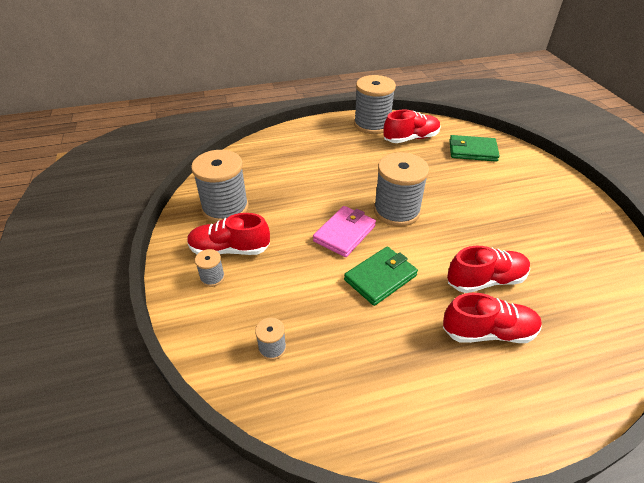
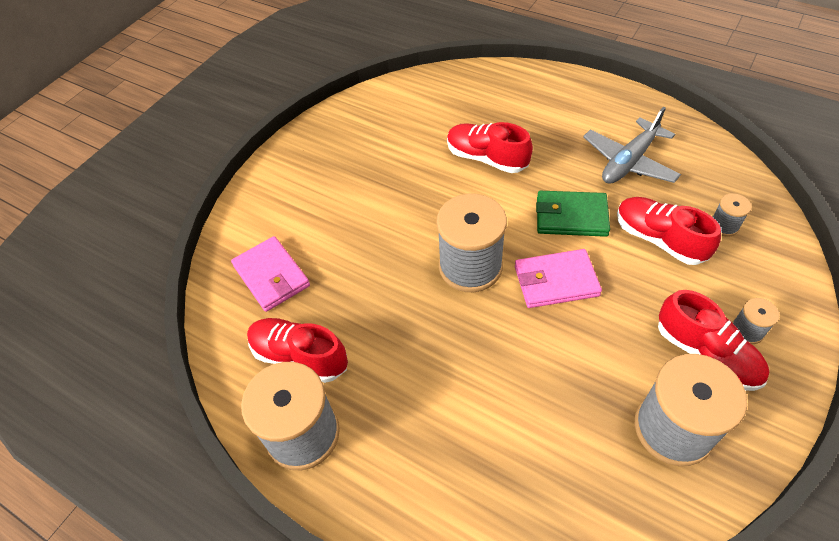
camera: 130 degrees left, 10 degrees up
red shoe [443,293,542,343] -> red shoe moved to [617,197,721,265]
green wallet [449,135,500,162] -> pink wallet [231,236,310,312]
none -> grey plane [583,107,681,184]

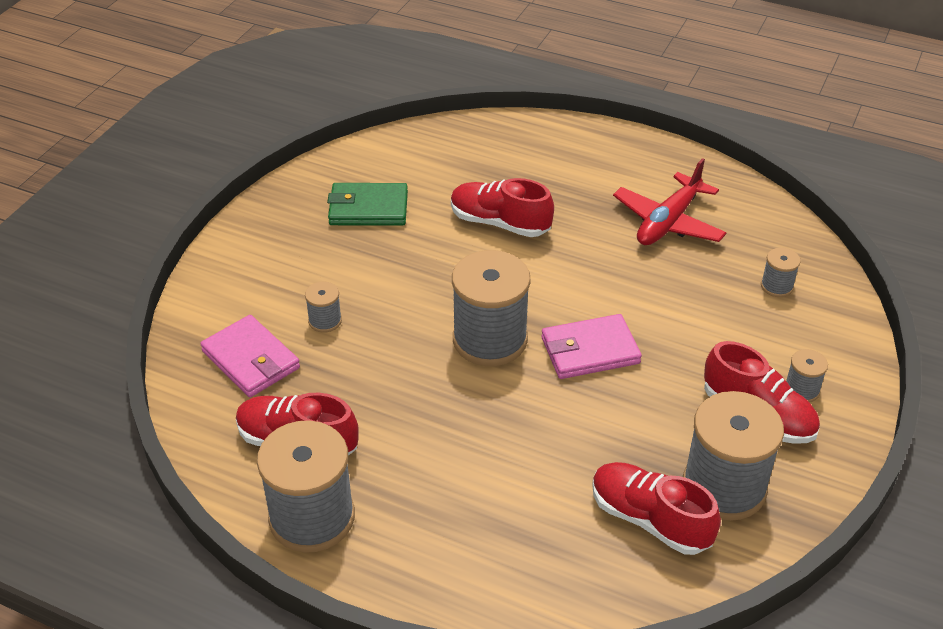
camera: 10 degrees left, 10 degrees down
green wallet [536,191,610,237] -> green wallet moved to [327,183,408,226]
grey plane [583,107,681,184] -> red plane [613,158,727,245]
red shoe [617,197,721,265] -> red shoe moved to [592,462,721,555]
none -> grey spool [305,282,342,333]

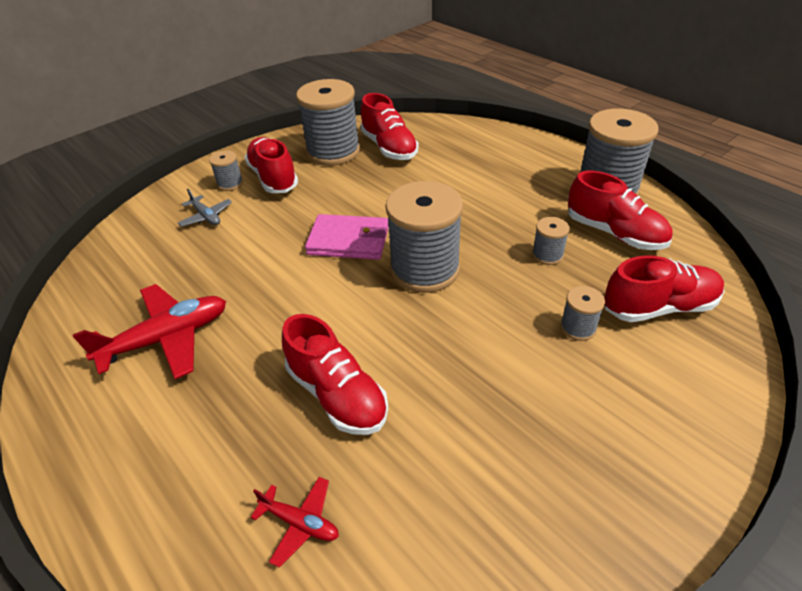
camera: 155 degrees left, 0 degrees up
pink wallet [200,315,300,397] -> red shoe [605,255,724,322]
green wallet [327,183,408,226] -> none
grey spool [761,248,801,297] -> grey spool moved to [532,217,570,265]
none -> grey plane [178,189,232,227]
none -> red plane [250,477,339,568]

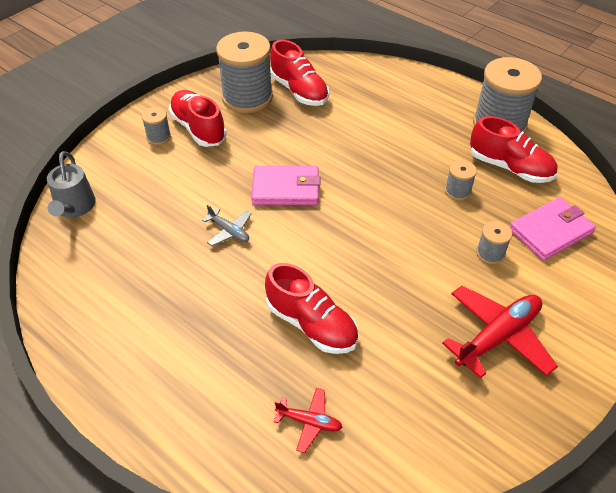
camera: 10 degrees left, 5 degrees up
red plane [73,284,226,379] -> red plane moved to [442,286,558,378]
grey plane [178,189,232,227] -> grey plane moved to [202,204,251,246]
grey spool [385,181,463,293] -> none
red shoe [605,255,724,322] -> pink wallet [510,197,596,261]
none -> grey watering can [47,151,96,217]

